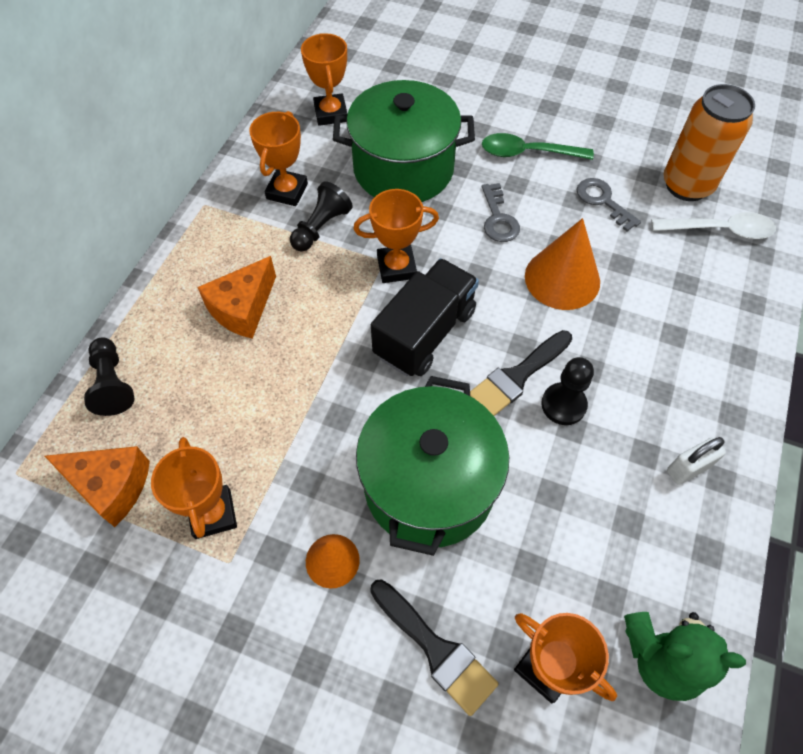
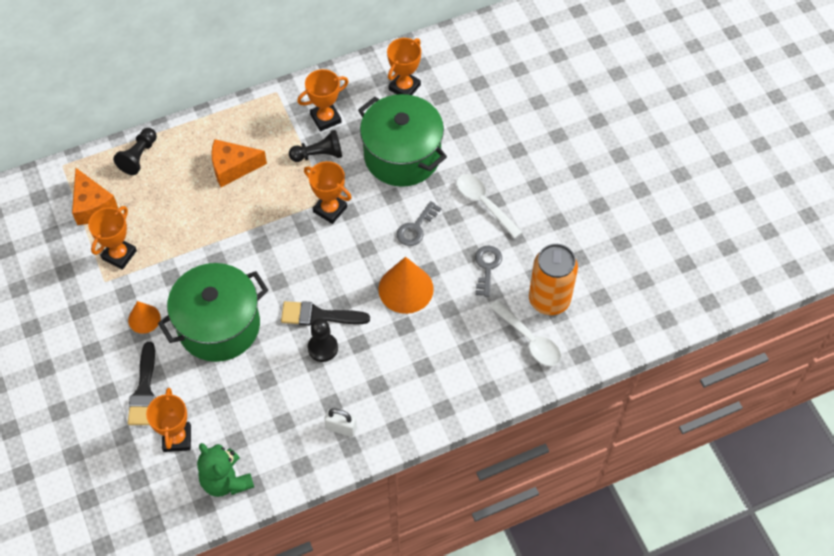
camera: 45 degrees right, 0 degrees up
black truck [371,258,479,376] -> none
green spoon [482,133,594,160] -> white spoon [456,174,523,239]

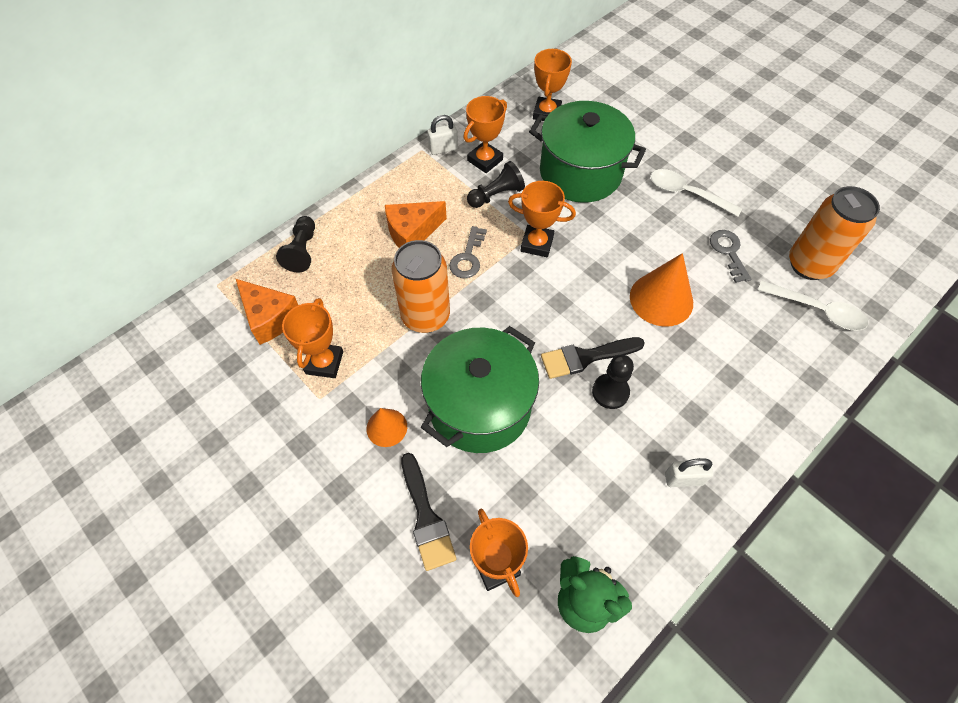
camera: 20 degrees left, 0 degrees up
grey key [397,201,442,246] -> grey key moved to [449,226,487,278]
none -> orange can [391,240,450,333]
none -> white padlock [427,115,458,155]

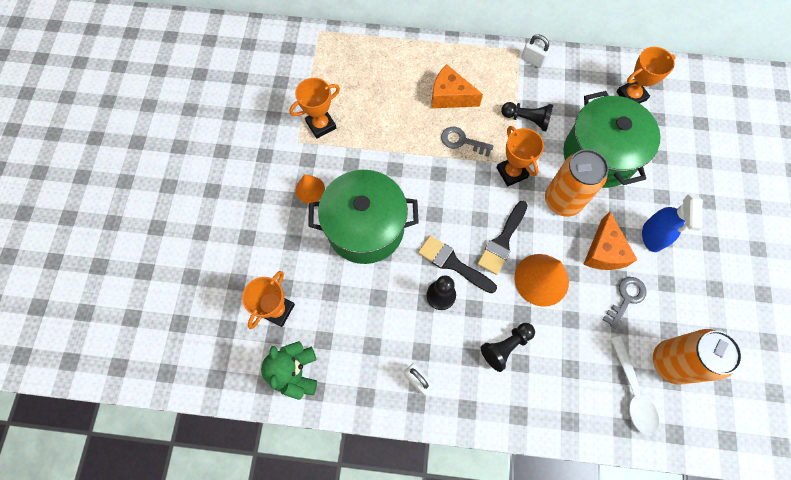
camera: 50 degrees right, 10 degrees up
orange cheese [236,279,298,345] -> orange cheese moved to [583,212,637,270]
black pawn [276,216,315,272] -> black pawn moved to [480,323,535,372]
orange can [391,240,450,333] -> orange can moved to [545,149,609,217]
black brush [401,453,457,571] -> black brush moved to [477,201,528,275]
grey key [449,226,487,278] -> grey key turned 45 degrees clockwise [441,127,493,157]
orange trophy [463,96,507,173] -> none
white spoon [650,169,742,216] -> blue spray bottle [642,194,703,252]

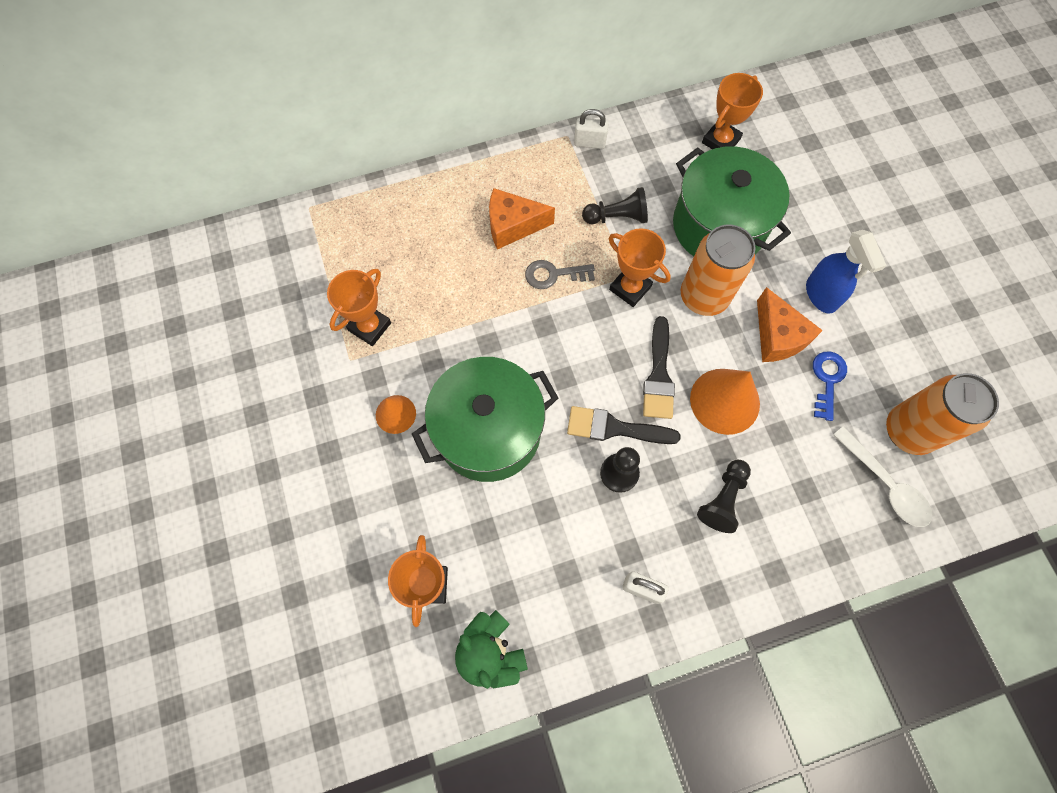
camera: 25 degrees left, 0 degrees up
grey key [603,277,647,329] -> blue key [813,352,847,421]

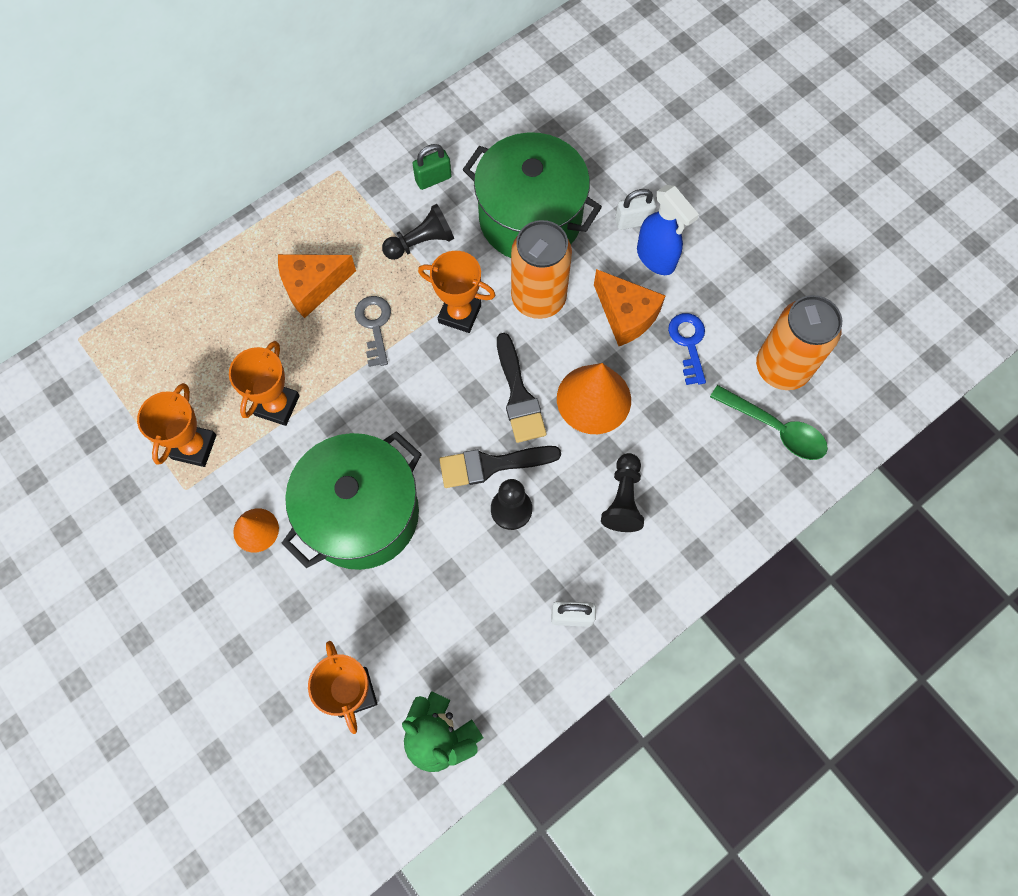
camera: 20 degrees left, 0 degrees up
grey key [525,260,595,289] -> grey key turned 105 degrees clockwise [355,296,391,367]
white padlock [574,109,608,149] -> white padlock moved to [615,189,656,230]
orange trophy [702,73,763,149] -> orange trophy moved to [229,341,300,426]
white spoon [833,426,932,527] -> green spoon [710,385,828,460]
none -> green padlock [412,144,452,190]

